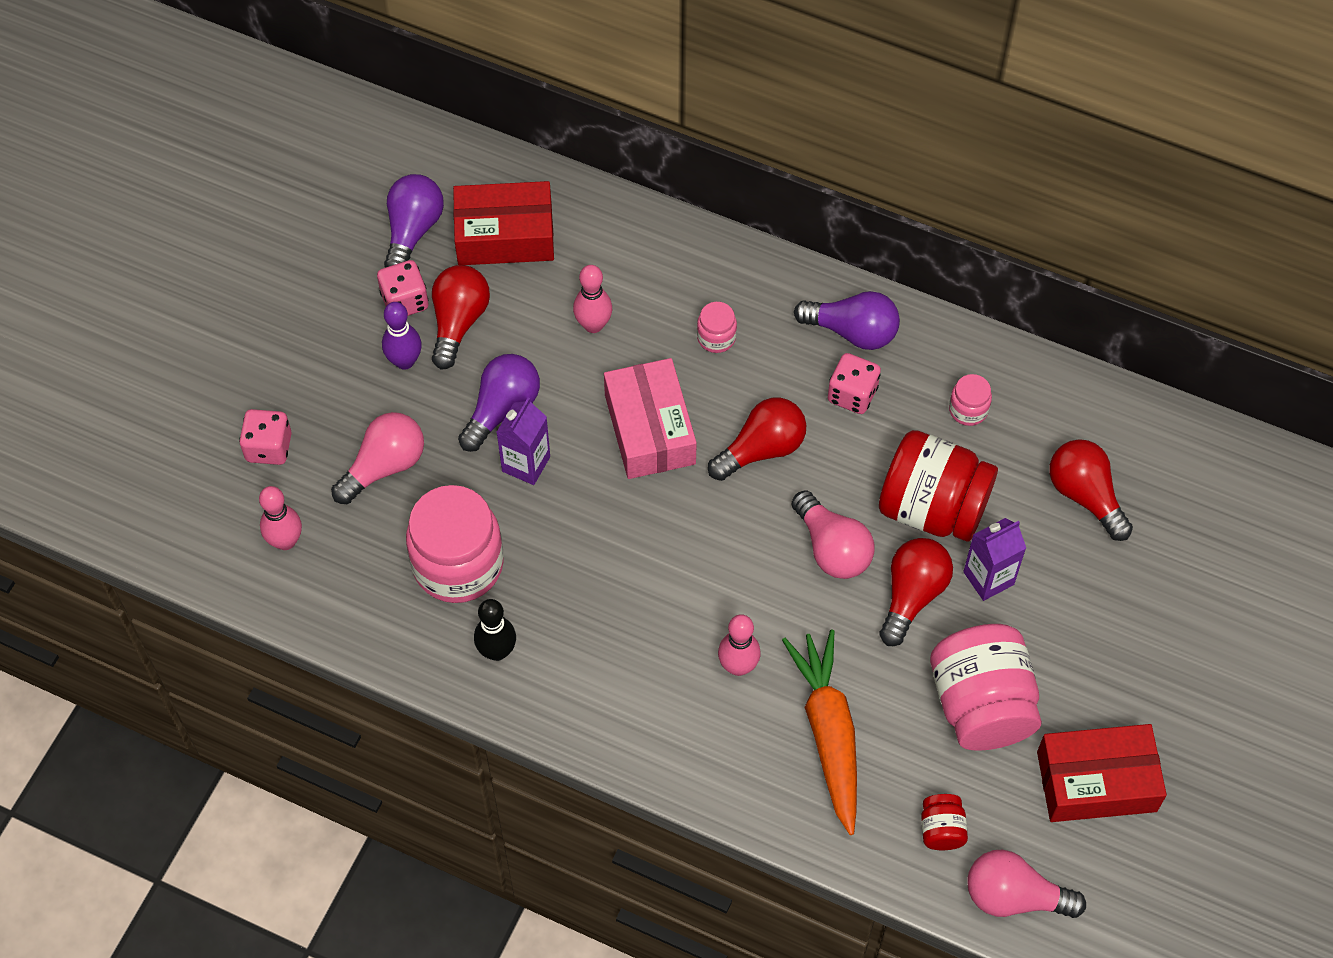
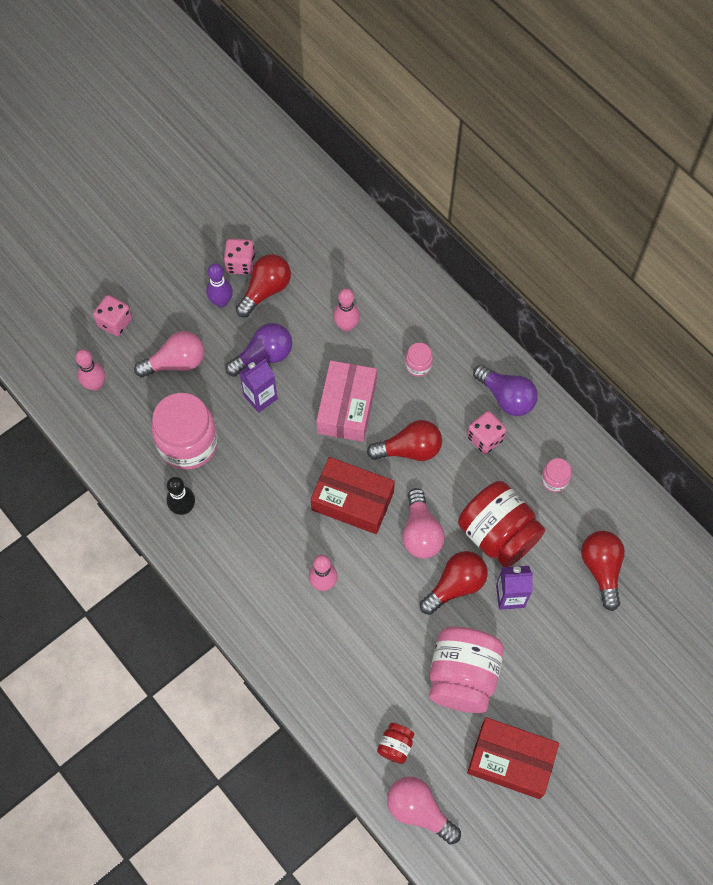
camera: 25 degrees right, 5 degrees up
purple light bulb [384,174,444,268] -> none
red box [453,181,554,265] -> red box moved to [311,457,395,534]
orange carrot [782,629,857,835] -> none

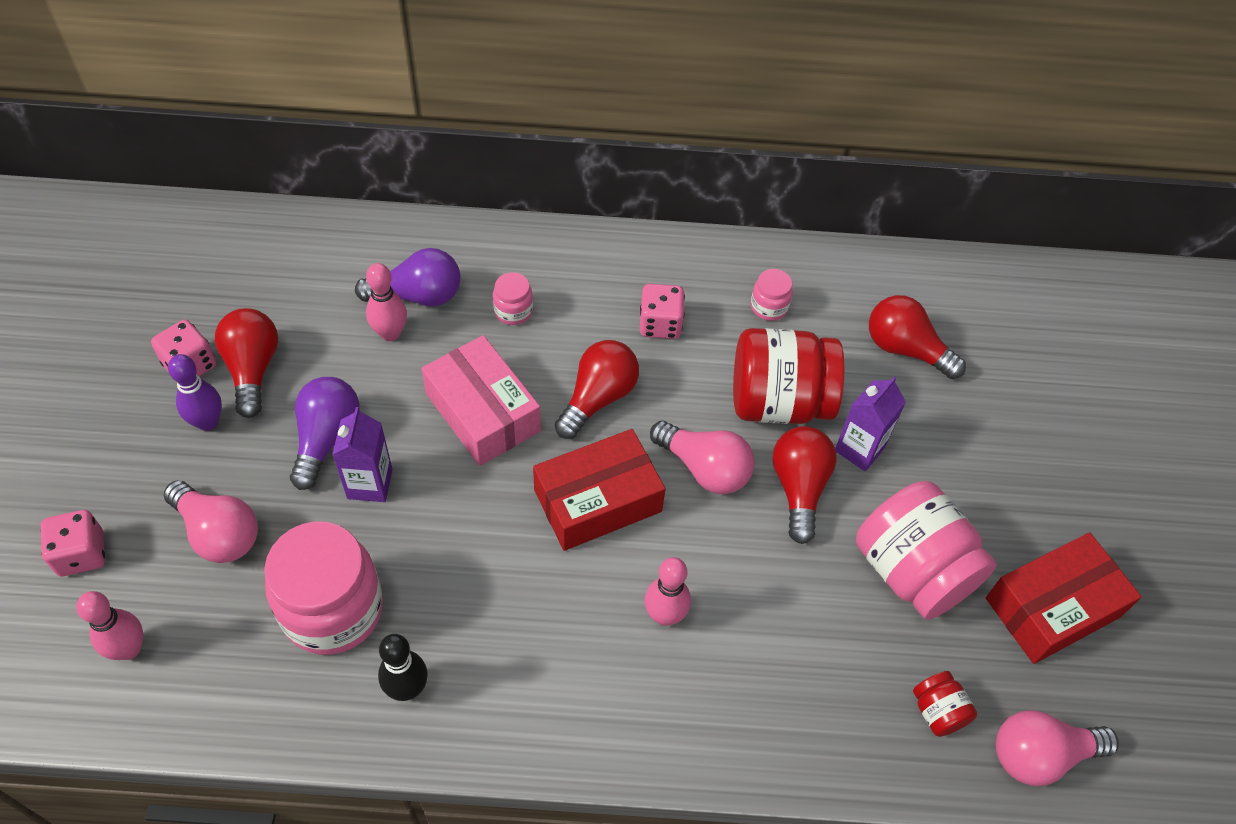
camera: 50 degrees left, 10 degrees down
pink light bulb [134,331,204,378] -> pink light bulb turned 105 degrees clockwise [163,480,258,563]
purple light bulb [473,365,538,416] -> purple light bulb moved to [355,248,461,307]

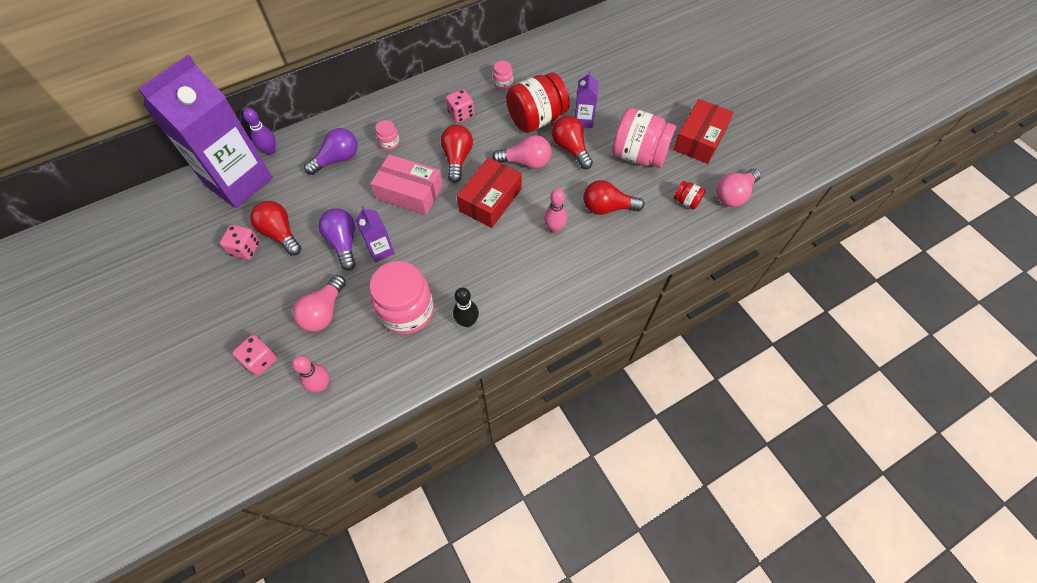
camera: 30 degrees left, 5 degrees up
pink light bulb [163,480,258,563] -> pink light bulb turned 105 degrees clockwise [293,275,346,332]
purple bowling pin [168,354,222,431] -> purple bowling pin moved to [243,108,276,155]
pink bowling pin [366,263,407,341] -> none
red light bulb [869,295,966,379] -> red light bulb moved to [583,180,644,215]
none -> purple carton [138,55,273,208]

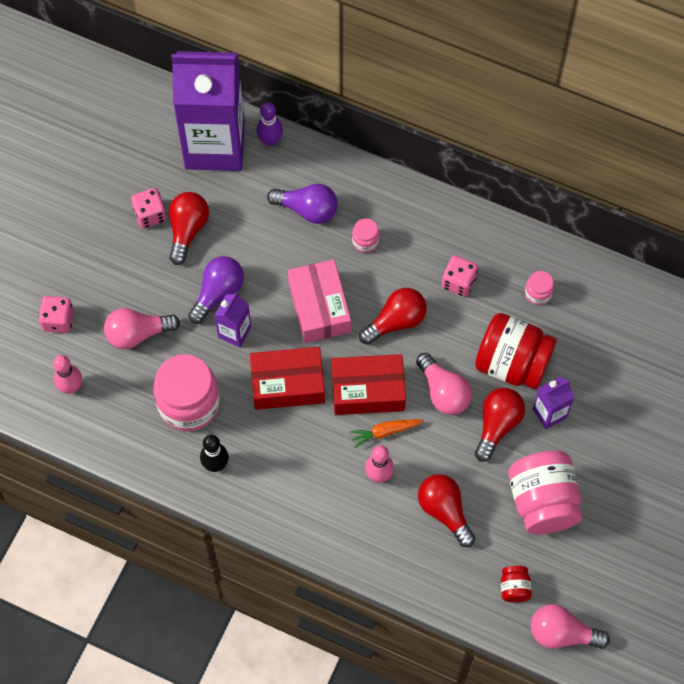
camera: 55 degrees right, 5 degrees up
red box [673,99,734,164] -> red box moved to [250,347,325,410]
none -> orange carrot [349,419,424,448]

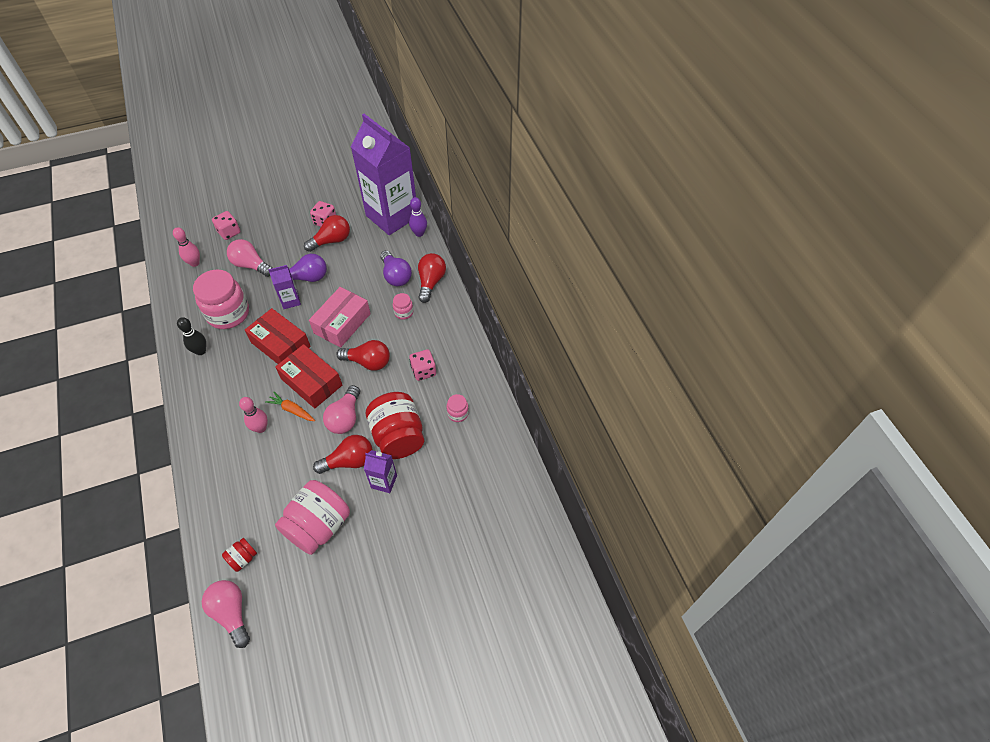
camera: 45 degrees right, 10 degrees down
red light bulb [418,474,475,547] -> red light bulb moved to [418,253,446,303]

